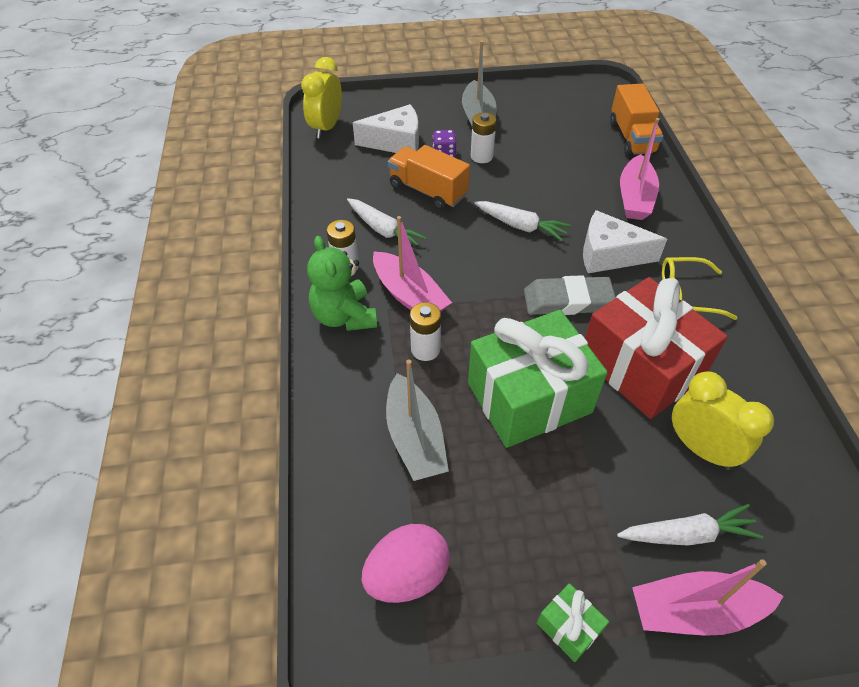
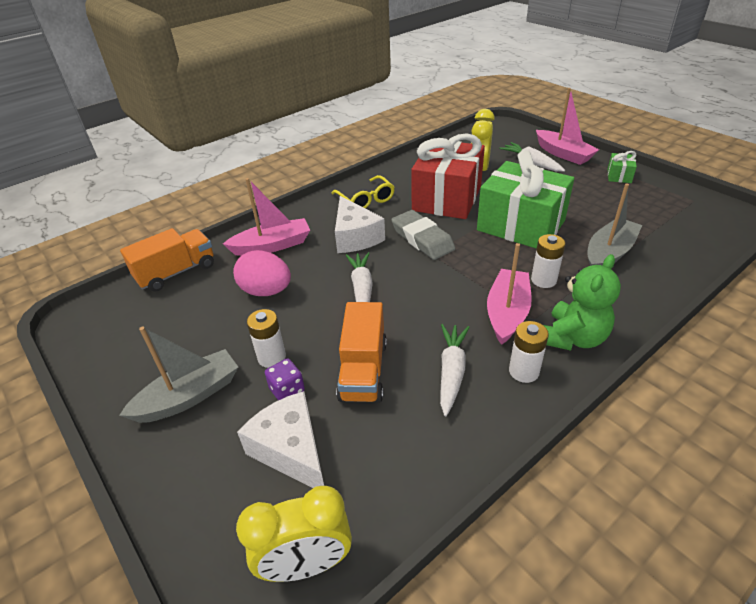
camera: 120 degrees left, 10 degrees down
pink egg [362,524,450,603] -> pink egg moved to [233,250,291,296]

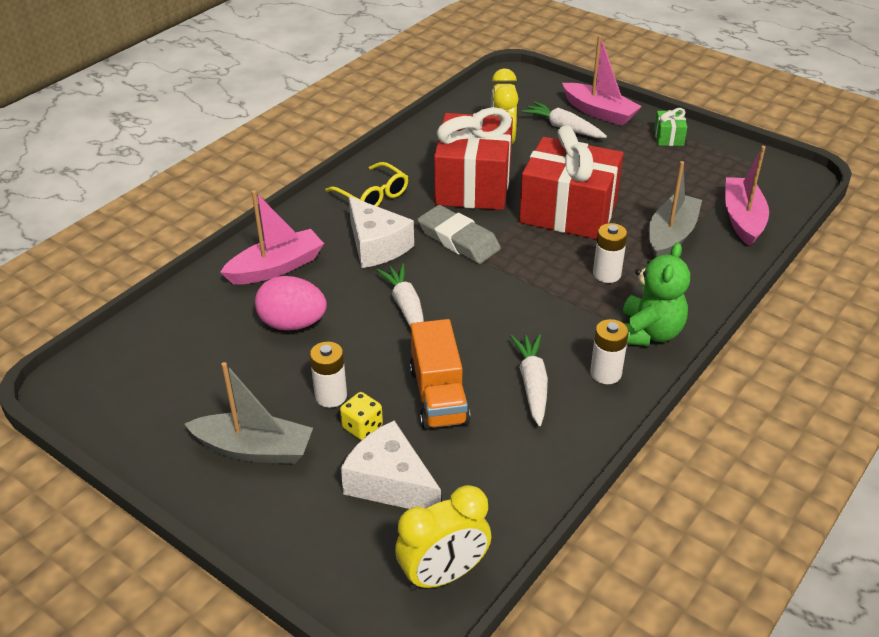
camera: 15 degrees left, 0 degrees up
grey boat [119,327,238,423] -> grey boat turned 60 degrees clockwise [185,362,313,464]
orange truck [120,228,214,292] -> none
purple dice [265,358,305,400] -> yellow dice [340,392,383,440]
green gift [477,150,574,249] -> red gift [519,125,624,239]
pink boat [487,243,532,345] -> pink boat moved to [725,146,769,246]

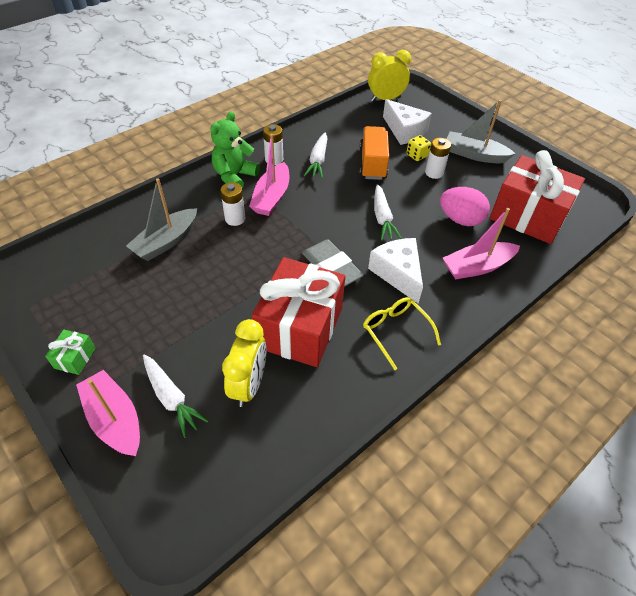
camera: 170 degrees left, 10 degrees up
red gift [519,125,624,239] -> red gift moved to [490,150,585,244]
pink boat [725,146,769,246] -> pink boat moved to [249,134,289,216]

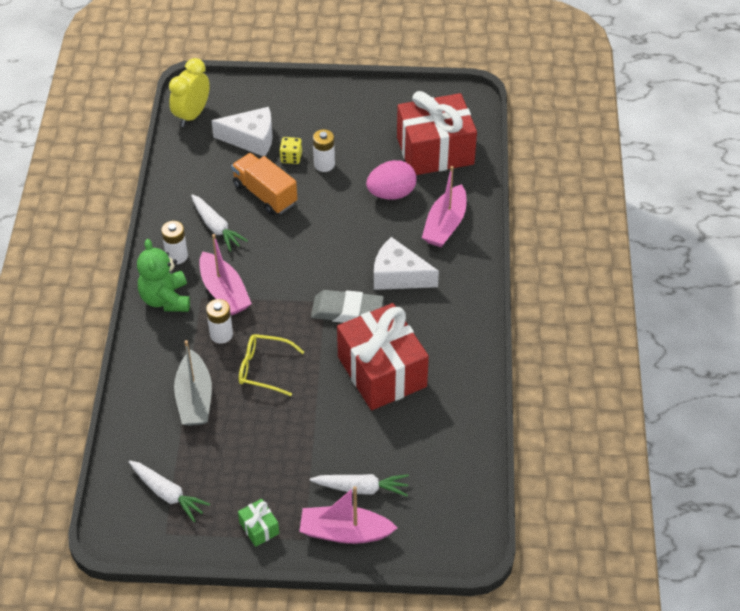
camera: 45 degrees left, 0 degrees up
yellow clock [222,319,267,407] -> none
yellow glasses [363,297,441,370] -> yellow glasses moved to [239,334,304,396]
white carrot [374,184,402,241] -> white carrot moved to [129,461,210,522]
grey boat [447,100,515,163] -> none

